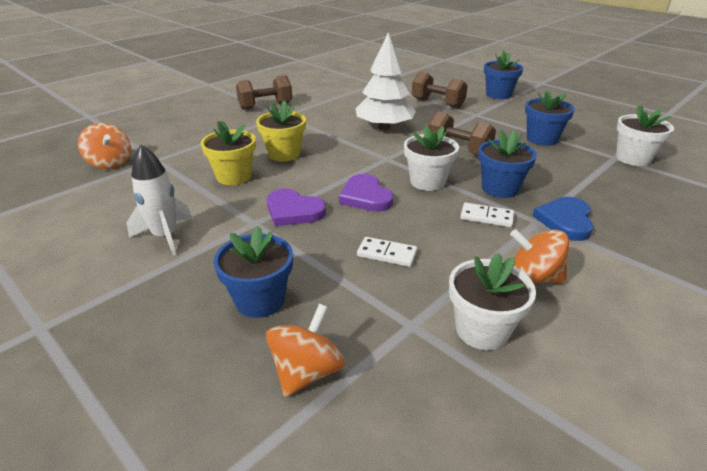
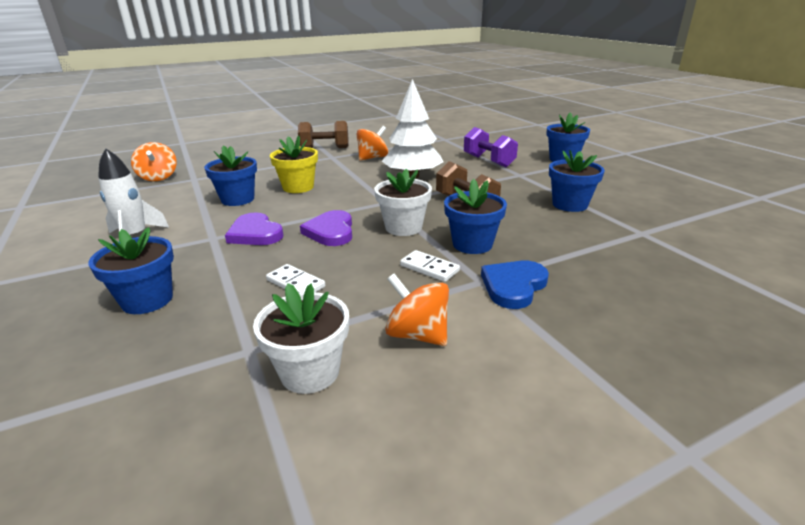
camera: 20 degrees right, 5 degrees down
yellow flower pot [201,121,256,185] -> blue flower pot [204,145,257,206]
orange spinning top [266,304,345,397] -> orange spinning top moved to [357,126,388,161]
brown dumbbell [412,71,468,108] -> purple dumbbell [464,127,518,167]
white flower pot [616,105,674,166] -> none

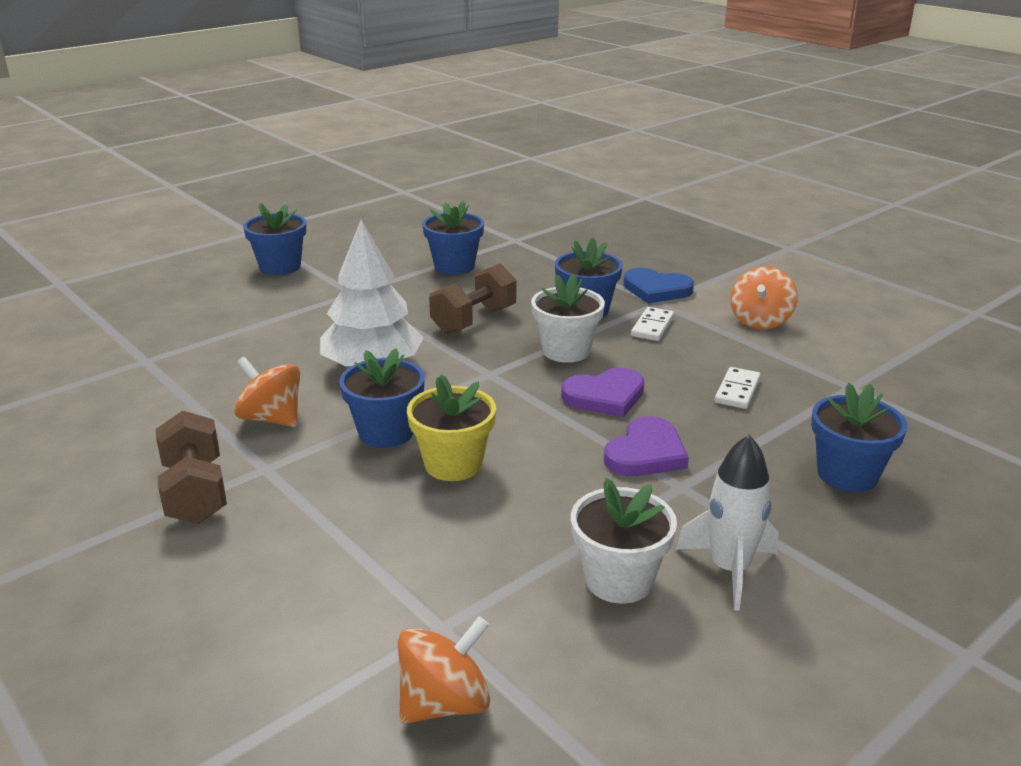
camera: 105 degrees left, 0 degrees up
blue flower pot [204,145,257,206] -> blue flower pot moved to [339,348,425,448]
white flower pot [253,283,349,394] -> white flower pot moved to [571,478,677,604]
purple dumbbell [464,127,518,167] -> none

